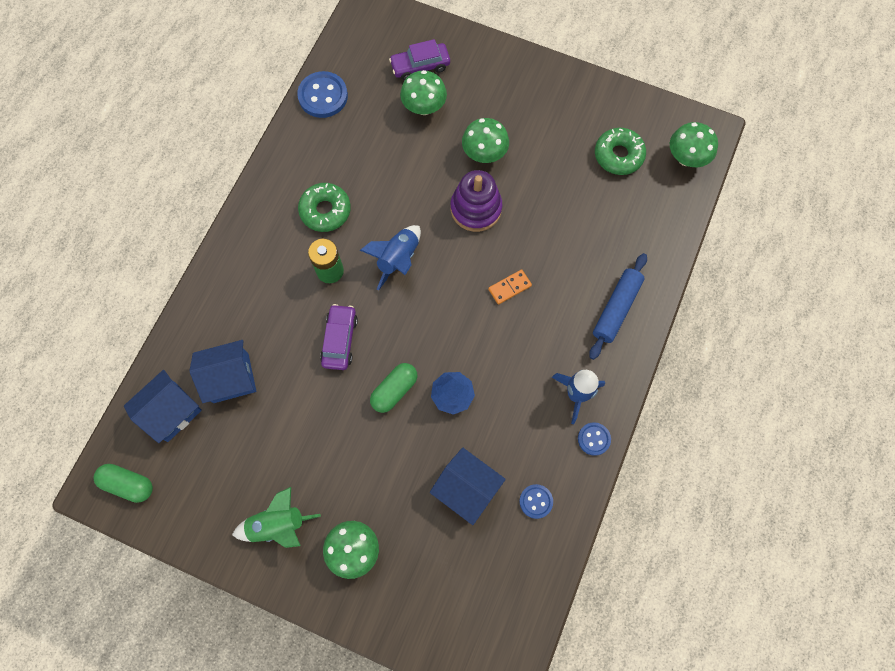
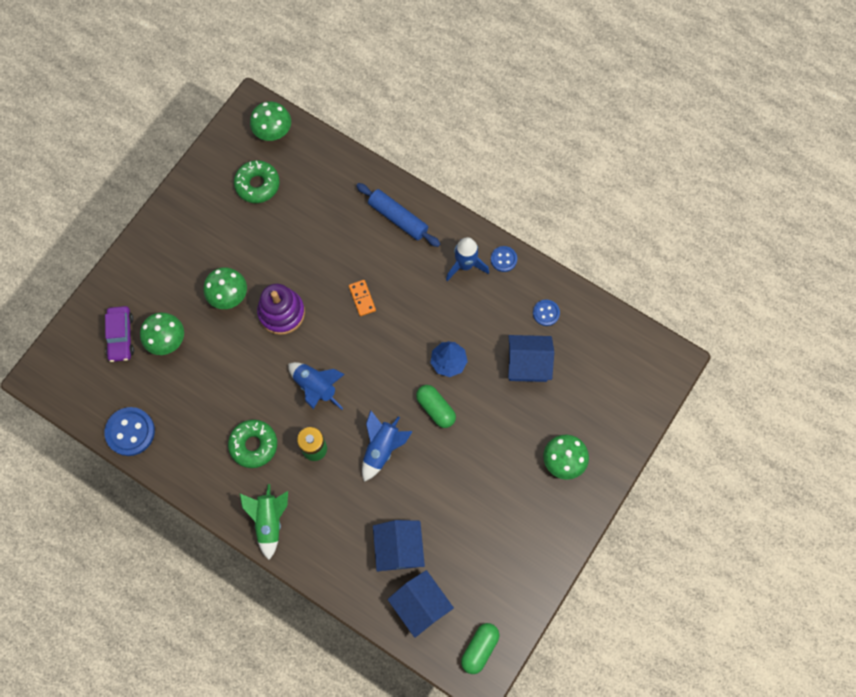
camera: 80 degrees left, 0 degrees up
green rocket [232,487,321,548] -> green rocket moved to [239,484,288,560]
purple car [320,304,358,370] -> blue rocket [362,410,413,482]
blue house [430,448,506,525] -> blue house turned 45 degrees clockwise [508,335,554,382]

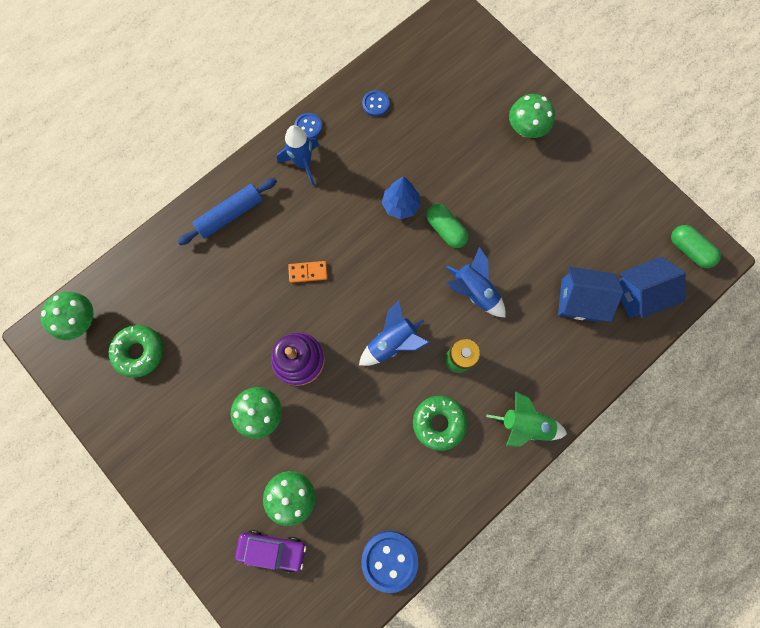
camera: 75 degrees left, 5 degrees up
green capsule [416,385,456,428] -> green capsule turned 75 degrees clockwise [426,204,469,248]
blue house [508,335,554,382] -> none

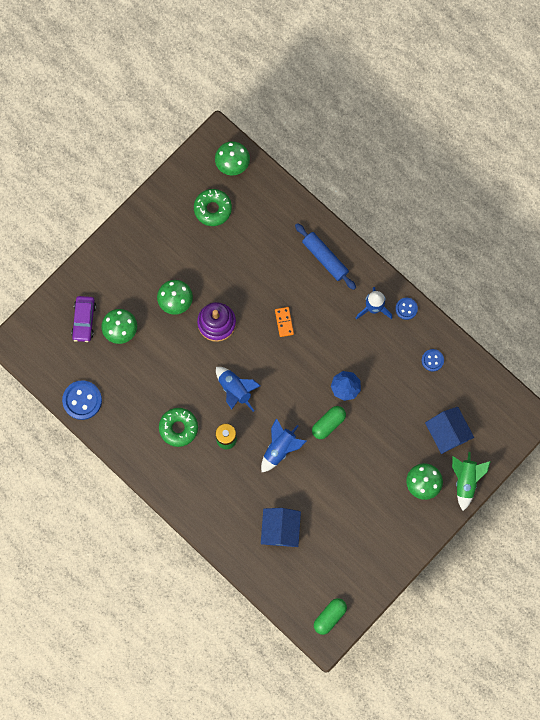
camera: 85 degrees right, 0 degrees up
green rocket [486,391,567,447] -> green rocket moved to [452,452,491,511]
blue house [619,257,686,318] -> blue house moved to [425,407,474,454]

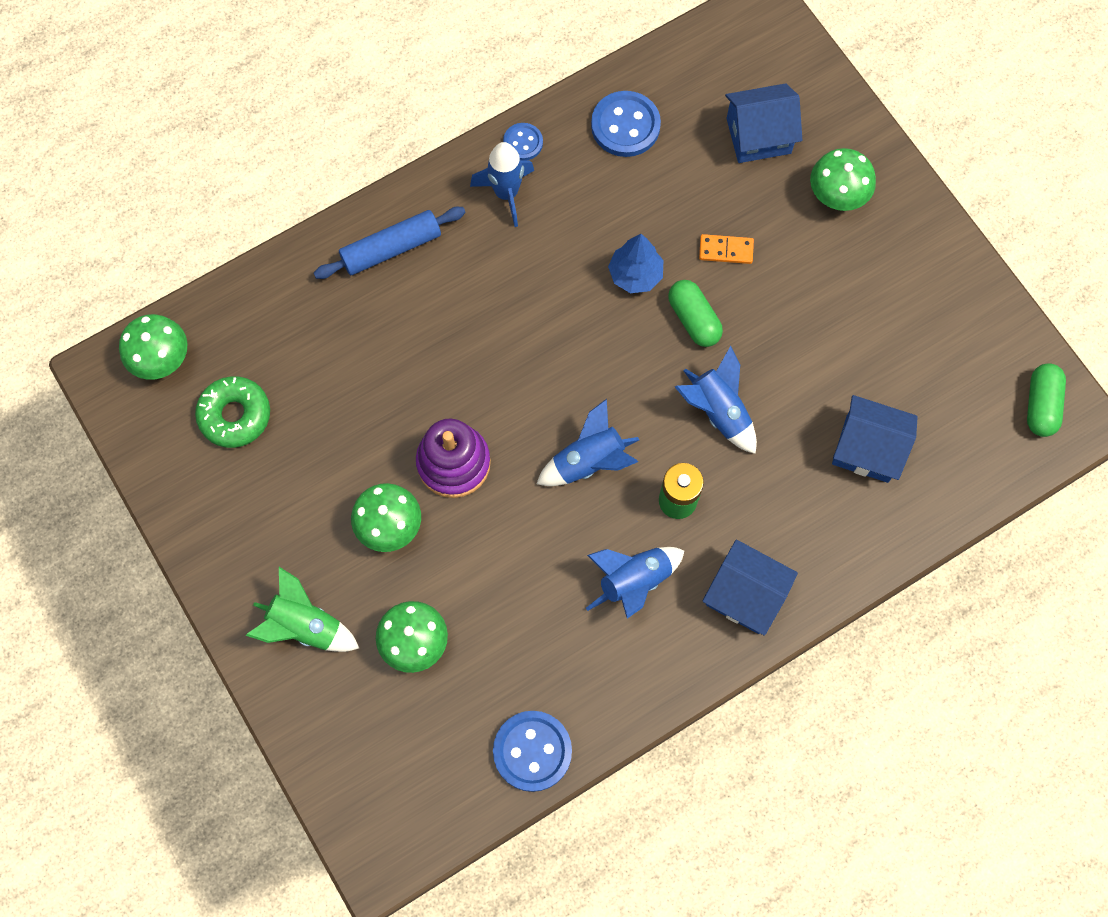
camera: 75 degrees left, 5 degrees down
purple car [71,296,96,342] -> none
green donut [159,408,198,447] -> blue rocket [586,547,684,619]
orange domino [275,307,294,337] -> orange domino moved to [699,234,754,264]
green capsule [314,598,347,635] -> green capsule turned 45 degrees clockwise [1027,363,1066,437]
blue button [422,349,444,372] -> blue button [591,91,661,157], size x1.74
green rocket [452,452,491,511] -> green rocket moved to [246,567,359,652]
none -> blue house [702,540,798,636]

